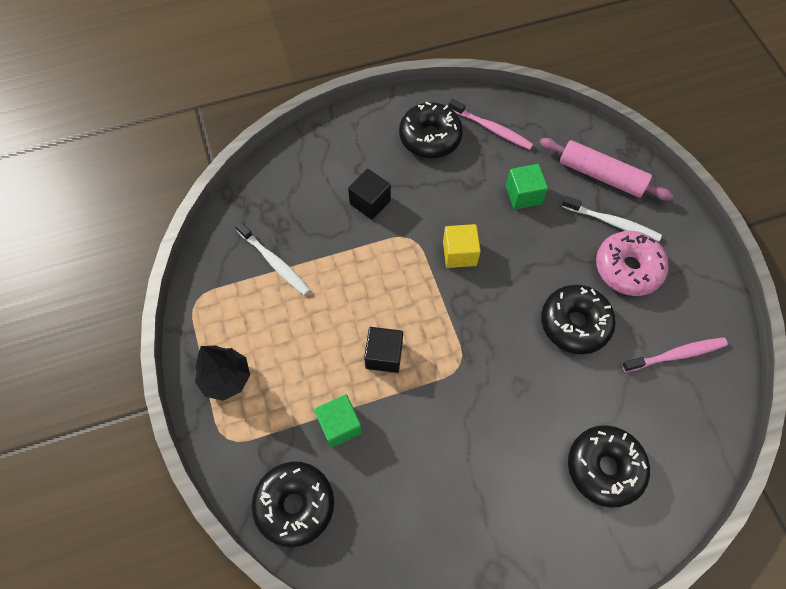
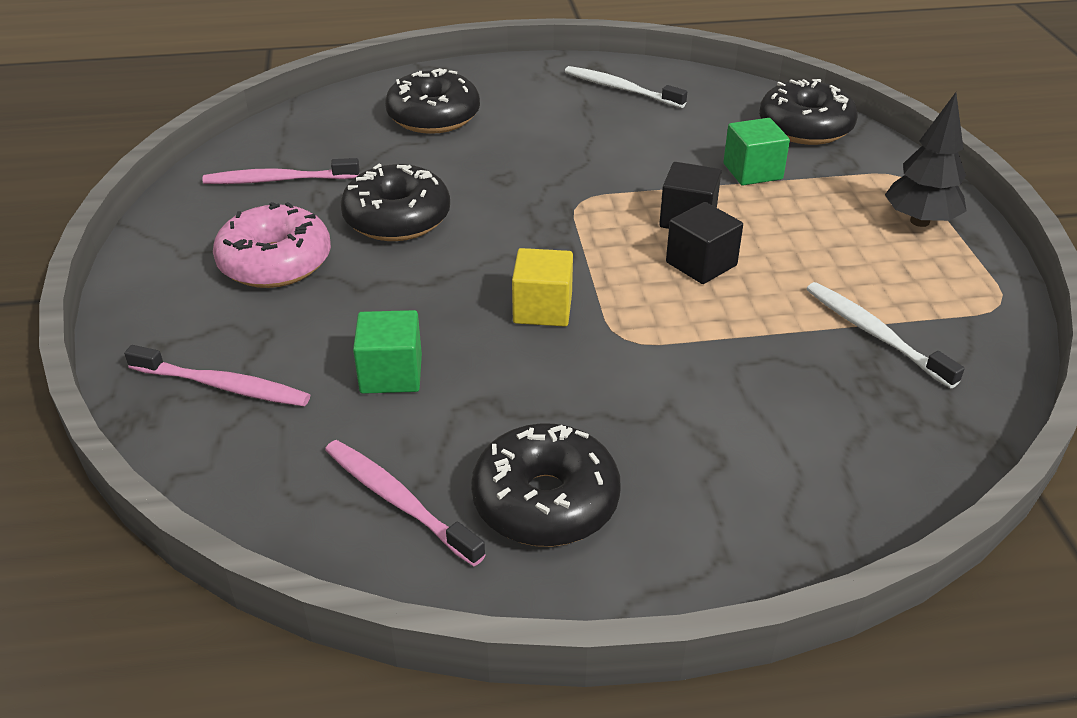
camera: 170 degrees left, 25 degrees down
black cube [348,169,391,220] -> black cube moved to [666,202,743,284]
pink rolling pin [539,138,674,201] -> pink toothbrush [124,345,310,406]
white toothbrush [562,196,662,241] -> white toothbrush moved to [565,66,687,108]

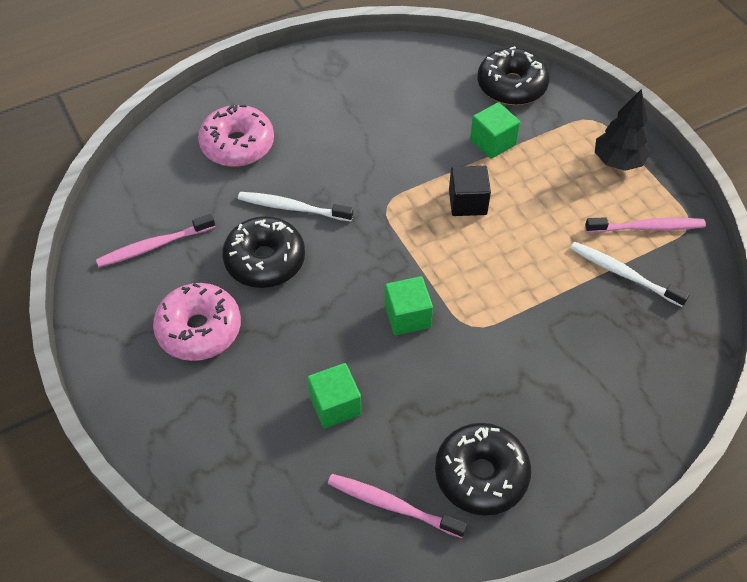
camera: 20 degrees left, 15 degrees up
pink toothbrush [124,345,310,406] -> pink toothbrush moved to [585,217,706,233]
black donut [385,68,480,134] -> pink donut [198,105,274,167]
yellow cube [512,248,573,327] -> green cube [385,276,433,335]
white toothbrush [565,66,687,108] -> white toothbrush moved to [238,192,353,222]
black cube [666,202,743,284] -> none

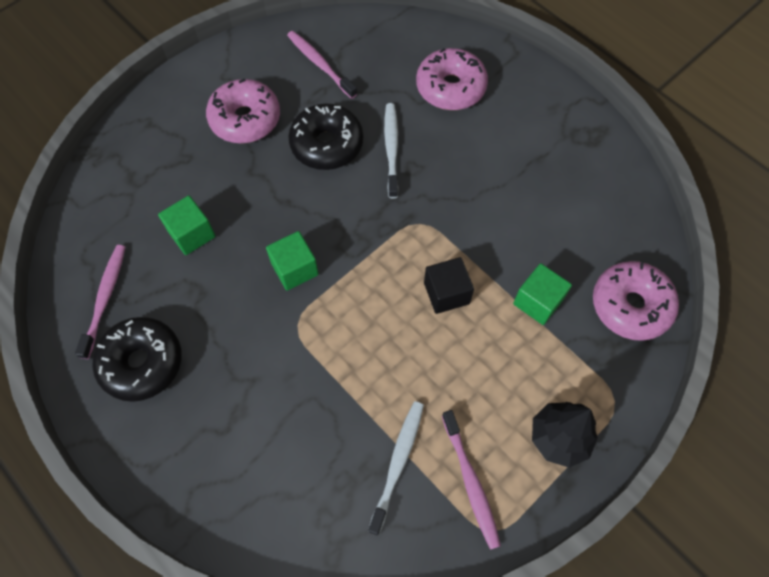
camera: 75 degrees right, 10 degrees up
black donut [478,46,550,105] -> pink donut [593,261,679,341]

